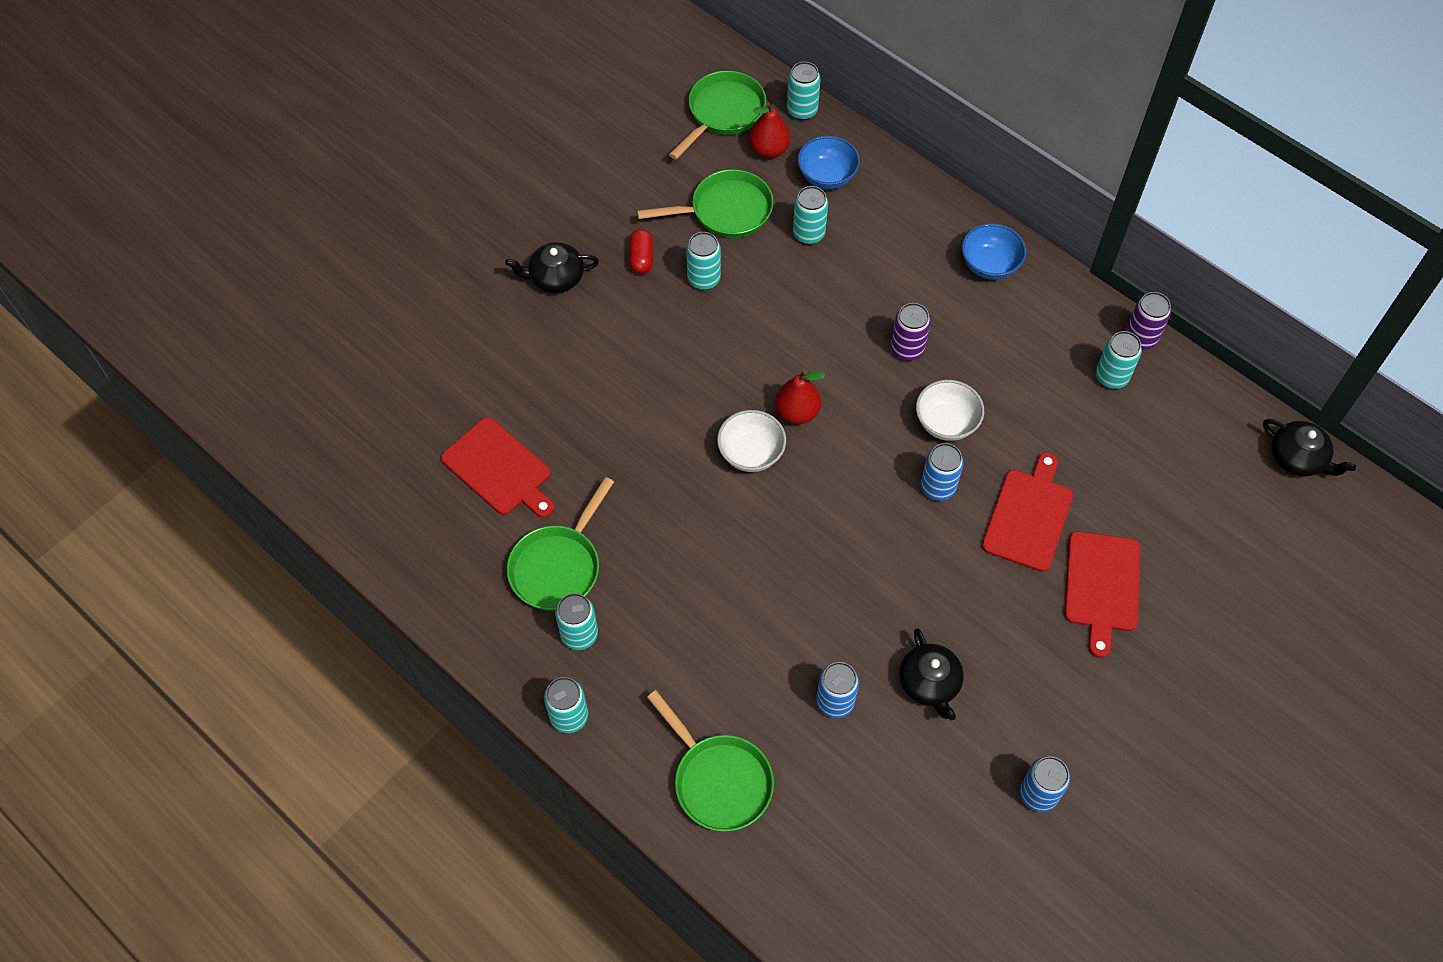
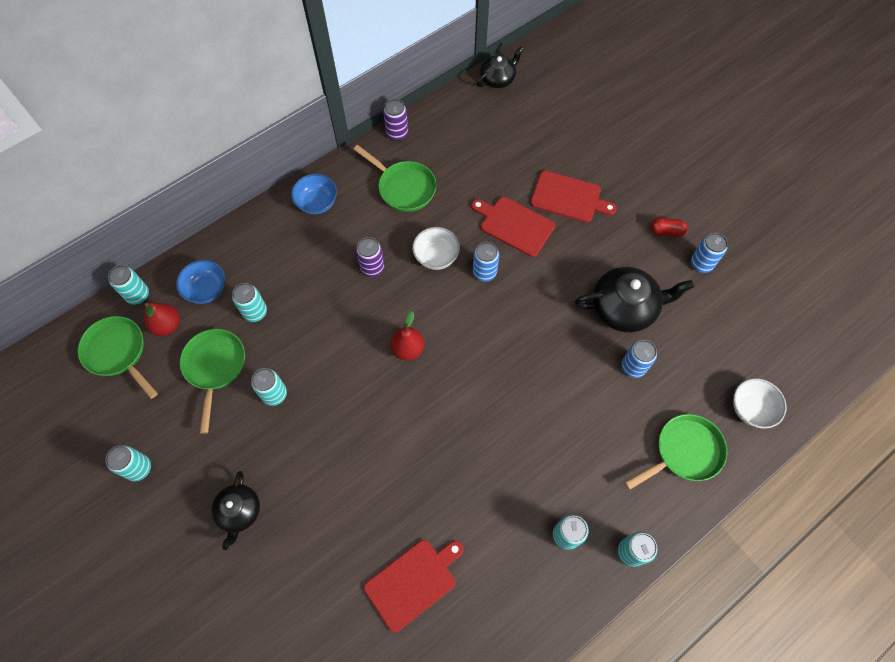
camera: 80 degrees left, 5 degrees up
green pan [507,477,614,611] -> green pan moved to [353,145,436,212]
red capsule [629,229,653,274] -> red capsule moved to [651,218,688,237]
white bowl [717,410,786,472] -> white bowl moved to [733,378,787,429]
black teapot [899,628,964,720] -> black teapot [575,267,694,332], size x1.63
turquoise can [1096,331,1142,389] -> turquoise can moved to [105,445,151,481]

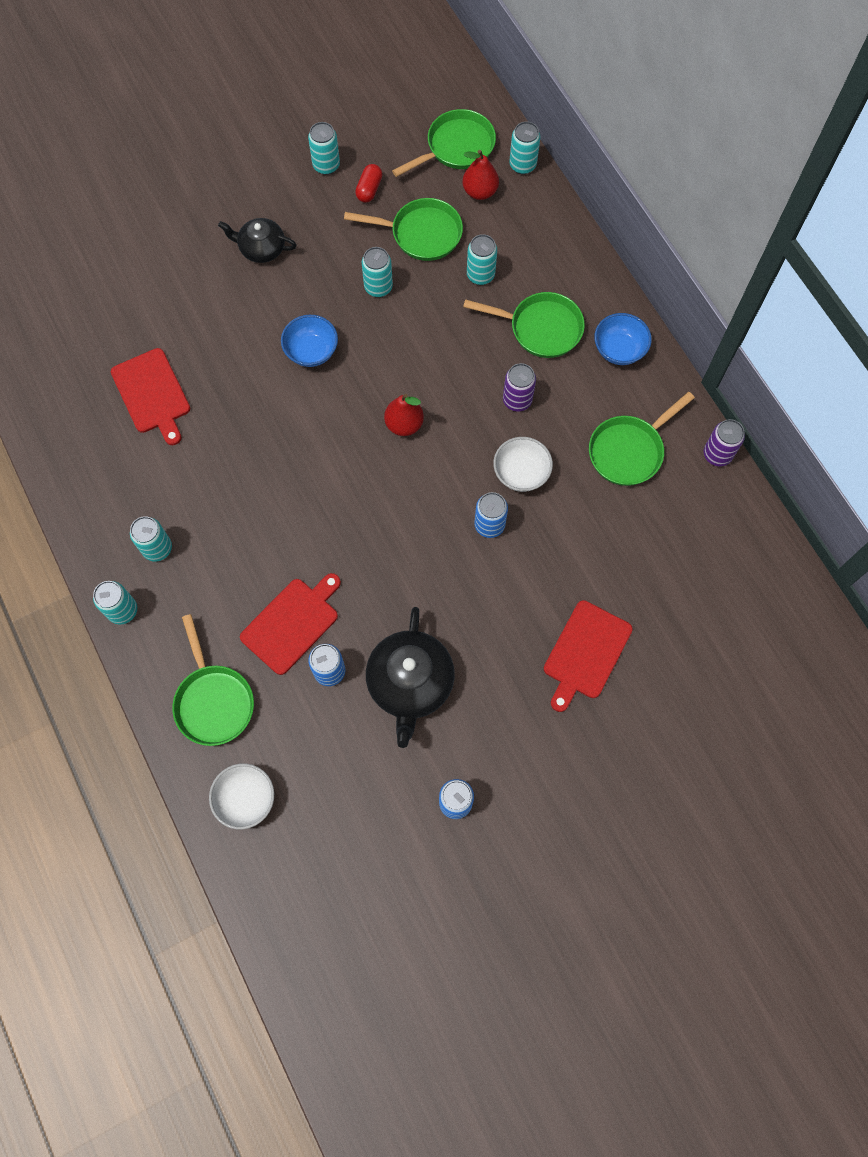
camera: 100 degrees right, 5 degrees up
blue bowl [176,260,225,304] -> blue bowl moved to [281,315,338,367]
red cutting board [471,197,555,257] -> red cutting board moved to [240,573,341,675]
black teapot [477,47,523,88] -> none
red capsule [651,218,688,237] -> red capsule moved to [355,164,382,203]
none -> green pan [463,292,585,358]

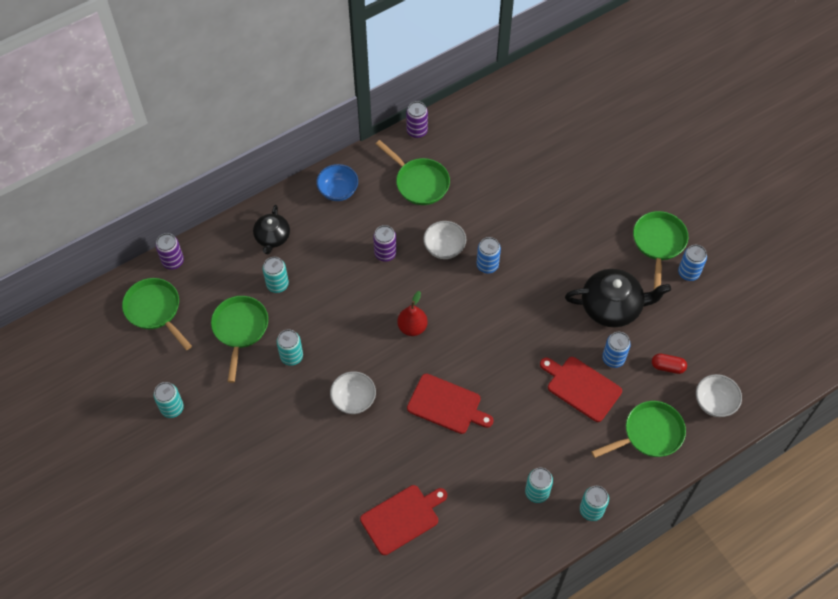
camera: 95 degrees left, 10 degrees down
black teapot [218,218,297,263] -> black teapot moved to [253,205,290,254]
blue bowl [281,315,338,367] -> white bowl [330,371,376,414]
red capsule [355,164,382,203] -> red capsule moved to [652,354,687,374]
red pear [463,150,499,200] -> none
green pan [463,292,585,358] -> green pan moved to [633,211,688,289]
turquoise can [509,121,540,174] -> purple can [156,233,184,270]
red cutting board [544,600,633,712] -> red cutting board moved to [407,374,494,434]

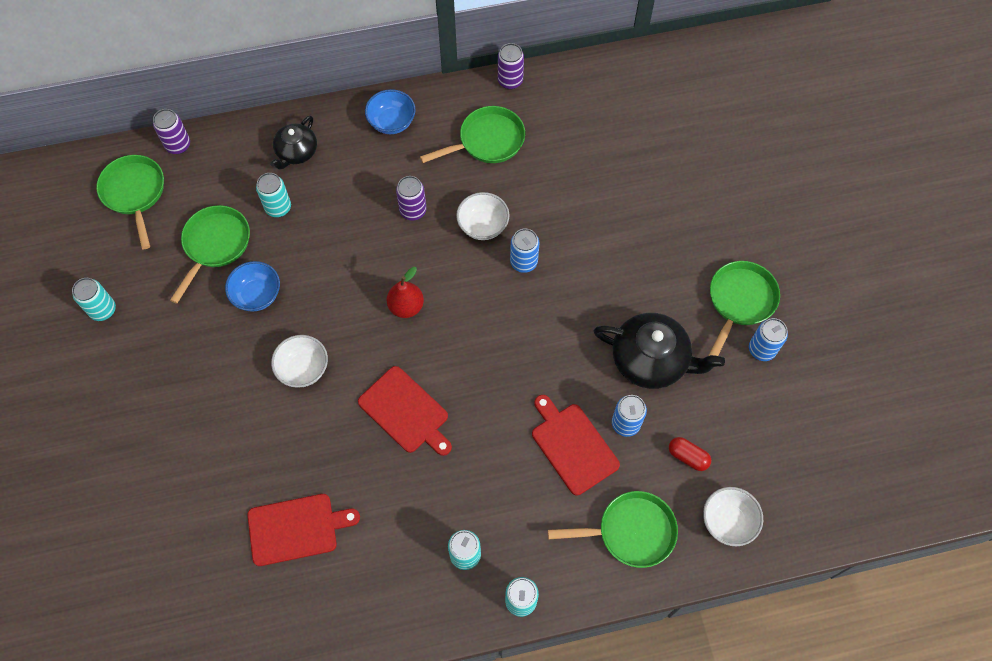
camera: 20 degrees right, 5 degrees up
turquoise can [277,329,303,366] -> blue bowl [225,261,280,312]
green pan [376,140,450,205] -> green pan turned 90 degrees counterclockwise [420,106,525,163]

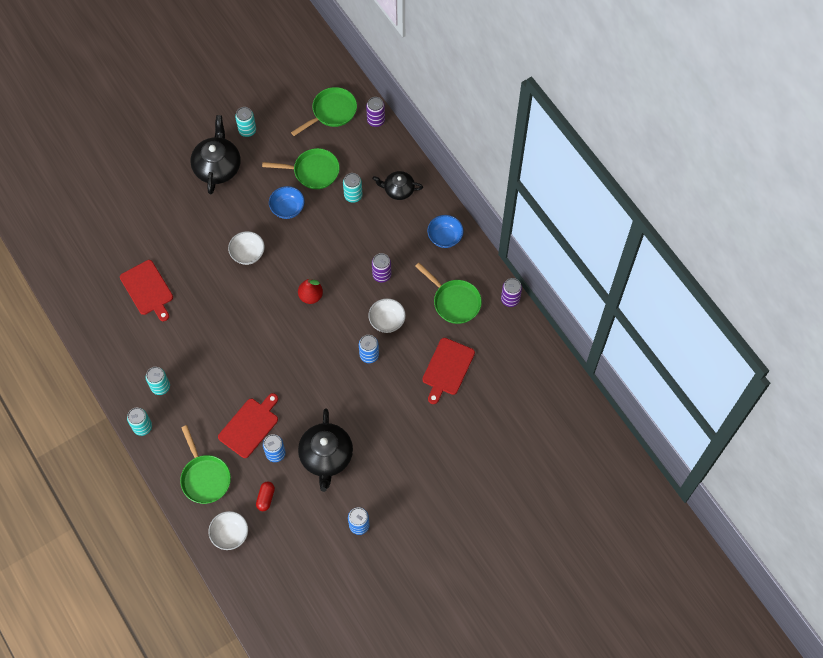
camera: 70 degrees right, 0 degrees up
red cutting board [358,366,452,456] -> red cutting board moved to [422,338,475,404]
green pan [708,261,780,356] -> none
none -> black teapot [190,115,241,194]

